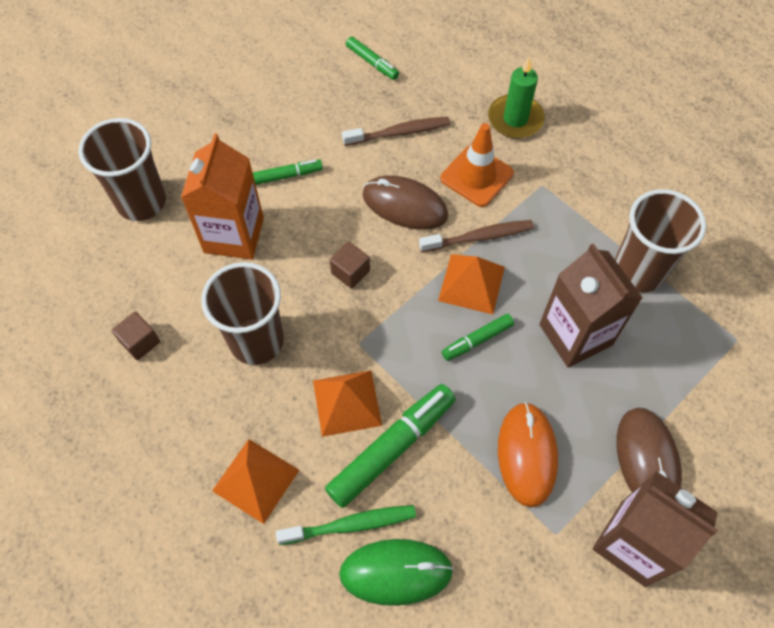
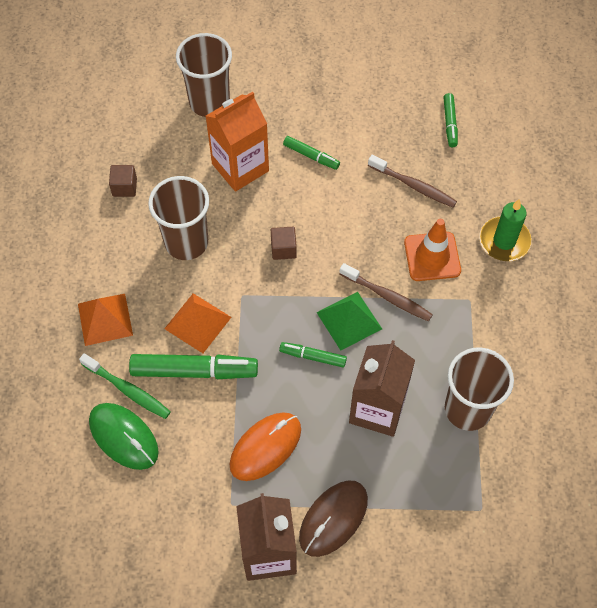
camera: 45 degrees right, 0 degrees up
brown mouse [363,175,448,230] -> none
orange pyramid [438,254,505,314] -> green pyramid [316,292,382,350]

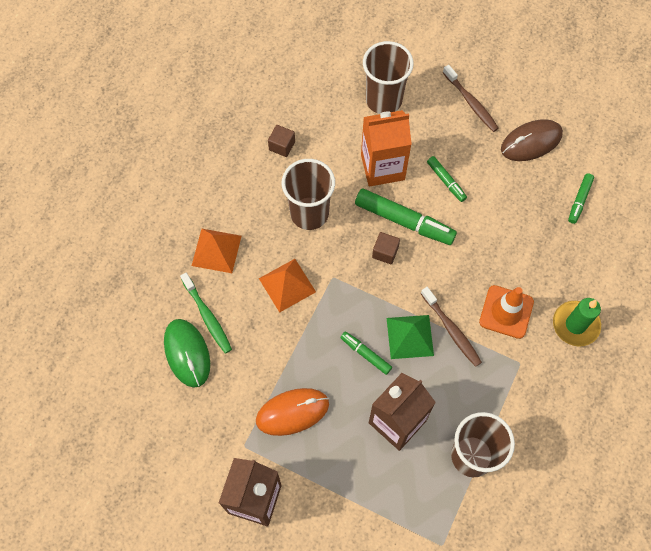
camera: 25 degrees right, 5 degrees up
green marker [129,354,258,379] -> green marker moved to [355,189,457,245]
brown mouse [299,481,368,557] -> brown mouse moved to [501,119,563,161]
brown toothbrush [368,155,457,208] -> brown toothbrush moved to [443,65,499,132]

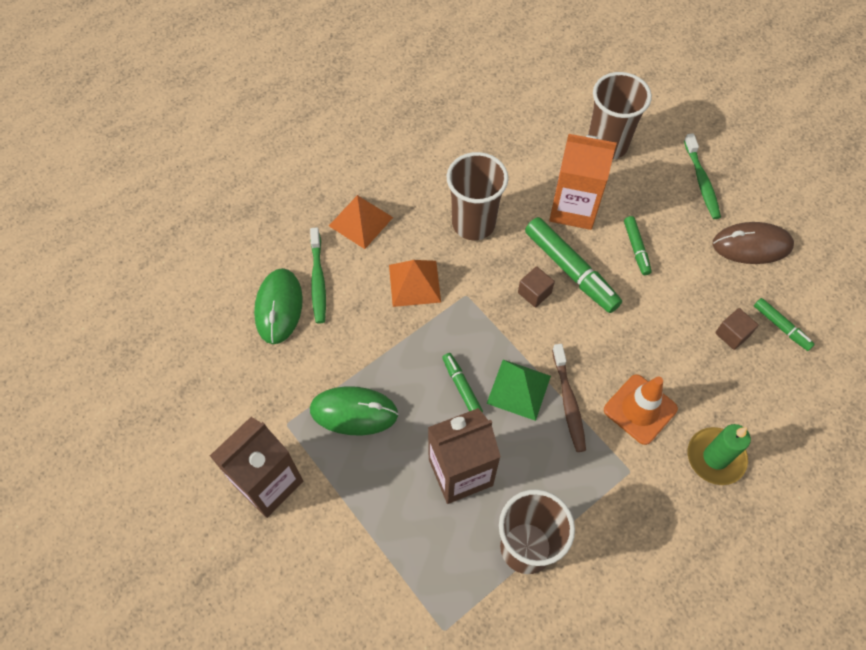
camera: 25 degrees right, 5 degrees down
orange mouse [256,388,329,436] -> green mouse [310,386,398,435]
brown cube [268,125,295,157] -> brown cube moved to [715,308,758,350]
brown toothbrush [443,65,499,132] -> green toothbrush [684,133,721,219]
green marker [568,173,594,224] -> green marker turned 90 degrees counterclockwise [754,298,815,351]

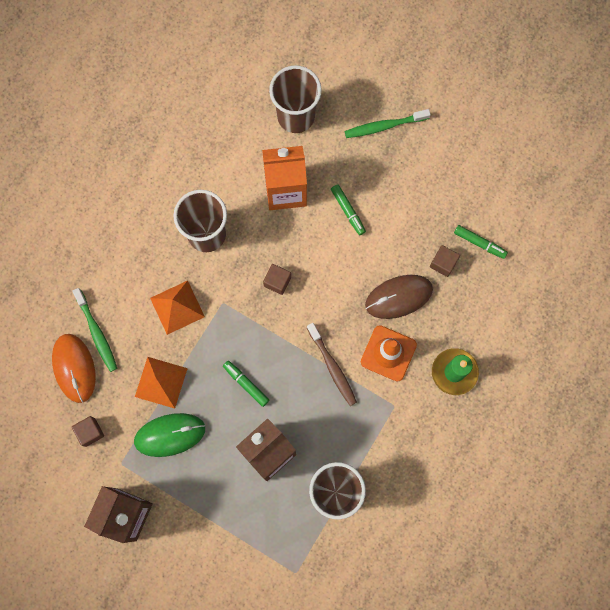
camera: 20 degrees left, 15 degrees up
green mouse [254,268,303,344] -> orange mouse [52,334,96,403]
orange pyramid [329,195,393,249] -> orange pyramid moved to [135,357,188,409]
green pyramid [486,360,551,421] -> none
green marker [525,217,622,313] -> none
green toothbrush [684,133,721,219] -> green toothbrush turned 105 degrees clockwise [345,109,431,138]
brown mouse [712,222,794,264] -> brown mouse moved to [365,275,433,319]
none -> brown cube [72,416,104,447]

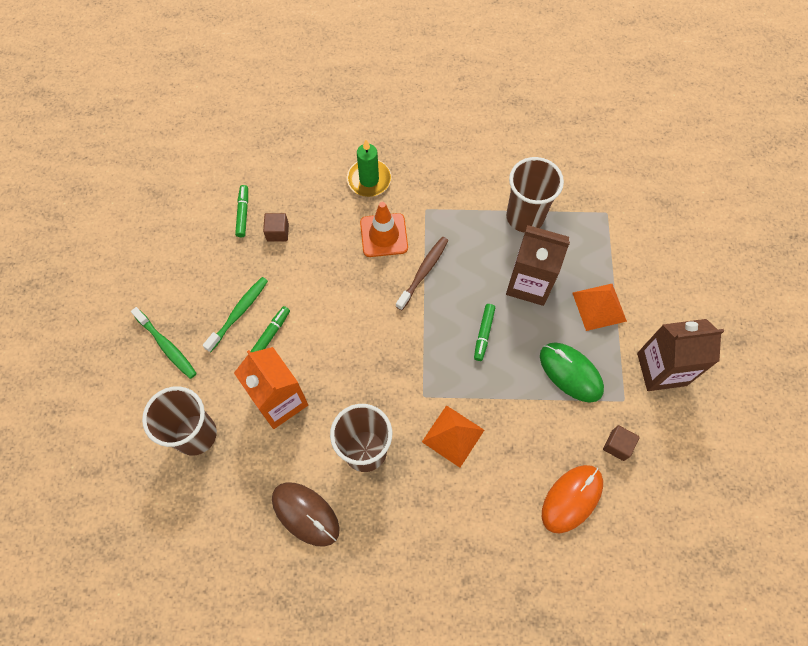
camera: 120 degrees left, 10 degrees down
green toothbrush [72,288,117,372] -> green toothbrush moved to [203,277,268,352]
orange pyramid [135,357,188,409] -> orange pyramid moved to [573,284,627,331]
brown cube [263,264,291,295] -> none
brown mouse [365,275,433,319] -> brown mouse moved to [272,482,340,547]

